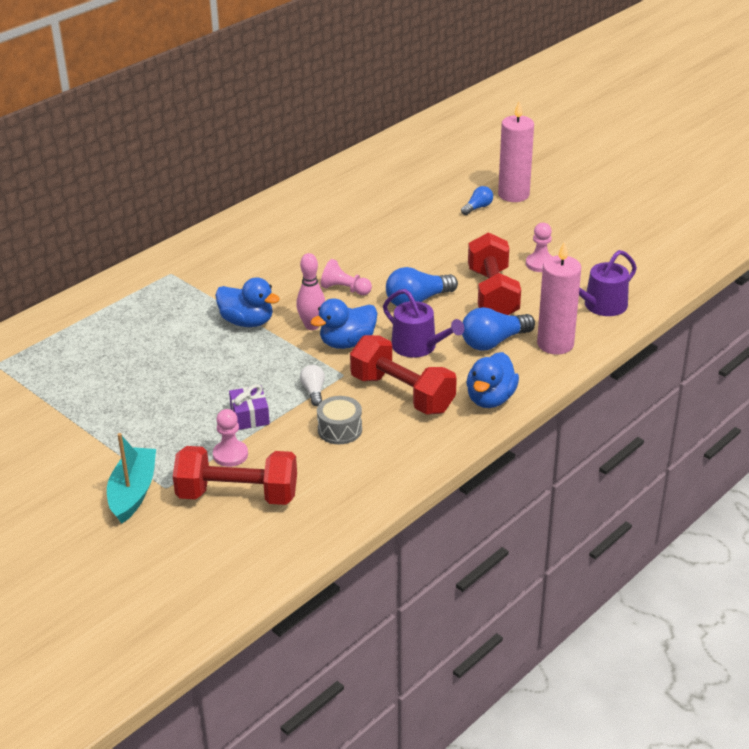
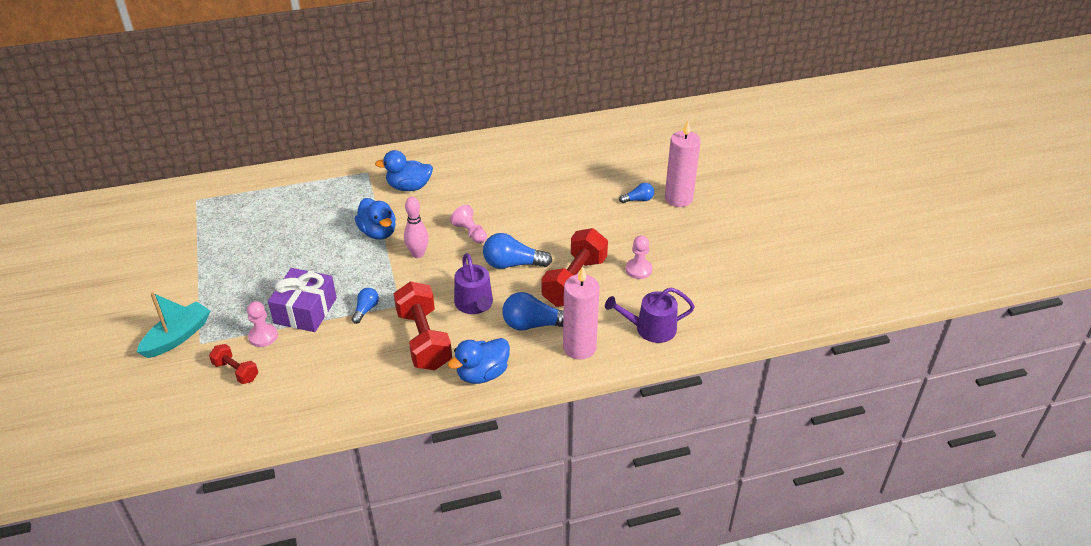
camera: 30 degrees right, 5 degrees up
red dumbbell [173,446,297,505] -> red dumbbell [209,344,258,384], size x0.53
purple gift [229,384,270,430] -> purple gift [268,268,337,332], size x1.68
white light bulb [300,365,325,406] -> blue light bulb [352,288,379,324]
blue duck [310,298,377,349] -> blue duck moved to [375,150,433,191]
grey drum [317,396,362,444] -> none

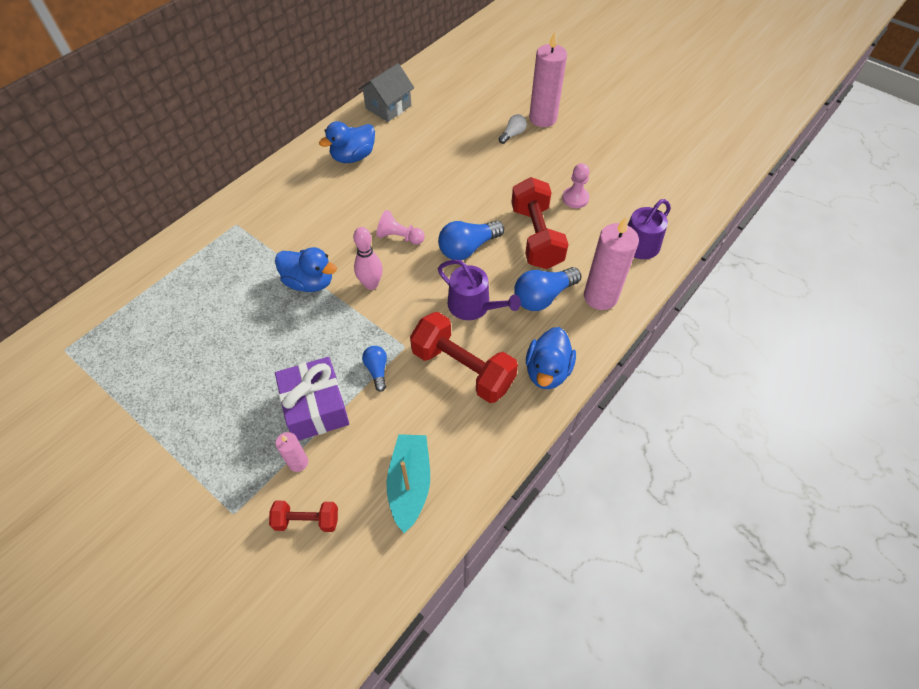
camera: 35 degrees left, 15 degrees up
turquoise boat [137,292,210,358] -> turquoise boat moved to [387,434,430,533]
pink pawn [247,301,278,347] -> pink candle [276,432,308,472]
blue duck [375,150,433,191] -> blue duck moved to [319,121,375,163]
blue light bulb [619,183,654,203] -> white light bulb [499,114,527,144]
none -> grey house [359,63,414,122]

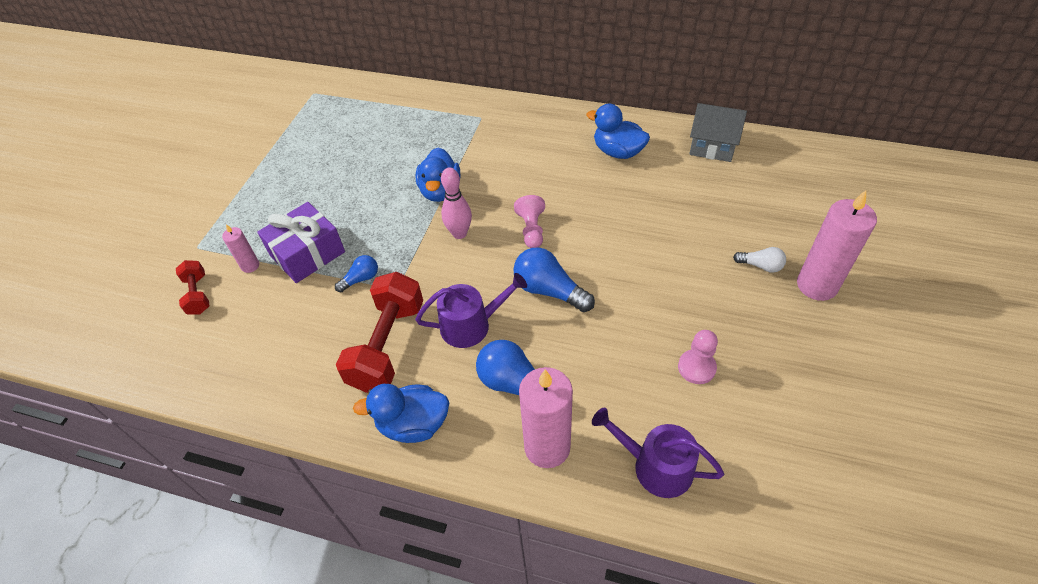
camera: 70 degrees right, 5 degrees down
turquoise boat [387,434,430,533] -> none
purple watering can [438,259,521,320] -> purple watering can turned 120 degrees counterclockwise [415,273,527,348]
red dumbbell [511,177,569,269] -> none

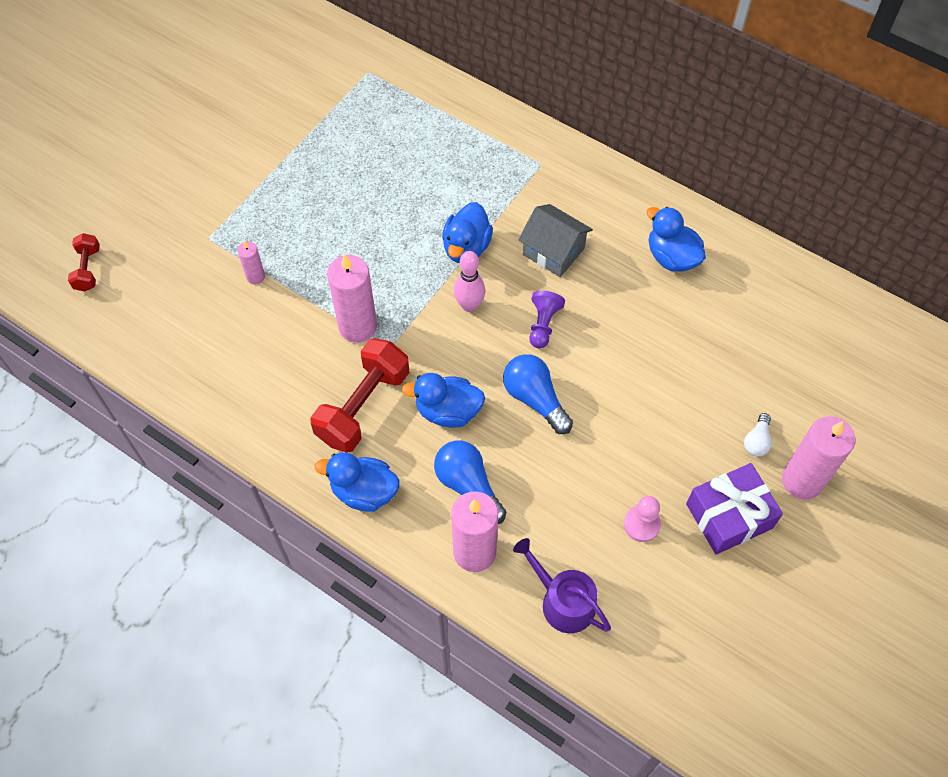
camera: 15 degrees right, 10 degrees up
red dumbbell [176,260,210,315] -> red dumbbell moved to [68,233,100,292]
purple gift [257,202,345,283] -> purple gift moved to [686,463,783,554]
blue light bulb [335,255,378,292] -> pink candle [327,254,377,343]
purple watering can [415,273,527,348] -> blue duck [402,373,485,427]
pink pawn [514,195,545,248] -> purple pawn [529,291,565,348]
grey house [689,103,747,162] -> grey house moved to [518,204,593,277]
white light bulb [733,247,786,273] -> white light bulb turned 75 degrees clockwise [744,413,772,457]

